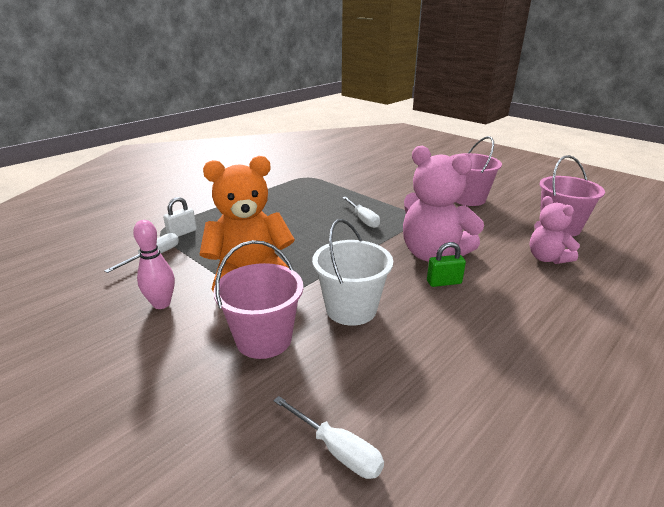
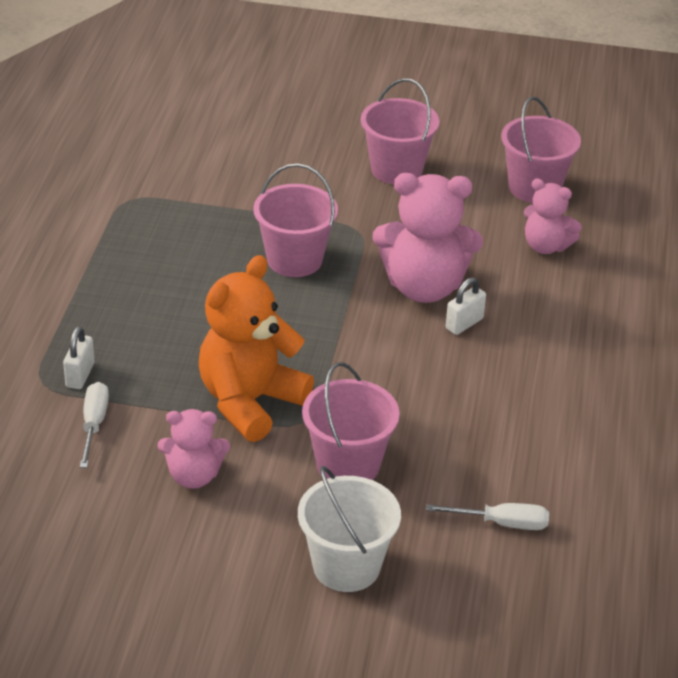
camera: 35 degrees left, 10 degrees up
pink bowling pin [133,220,175,309] -> pink teddy bear [158,409,230,489]
white bucket [312,219,393,326] -> white bucket moved to [298,466,401,592]
white screwdriver [342,197,380,228] -> pink bucket [253,164,338,277]
green padlock [427,242,466,287] -> white padlock [446,277,486,335]

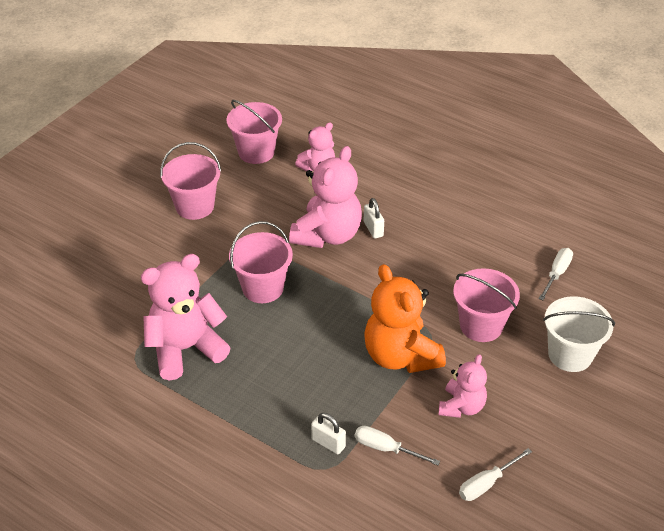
camera: 65 degrees left, 5 degrees up
none -> pink teddy bear [141,254,230,380]
none -> white screwdriver [459,448,532,501]

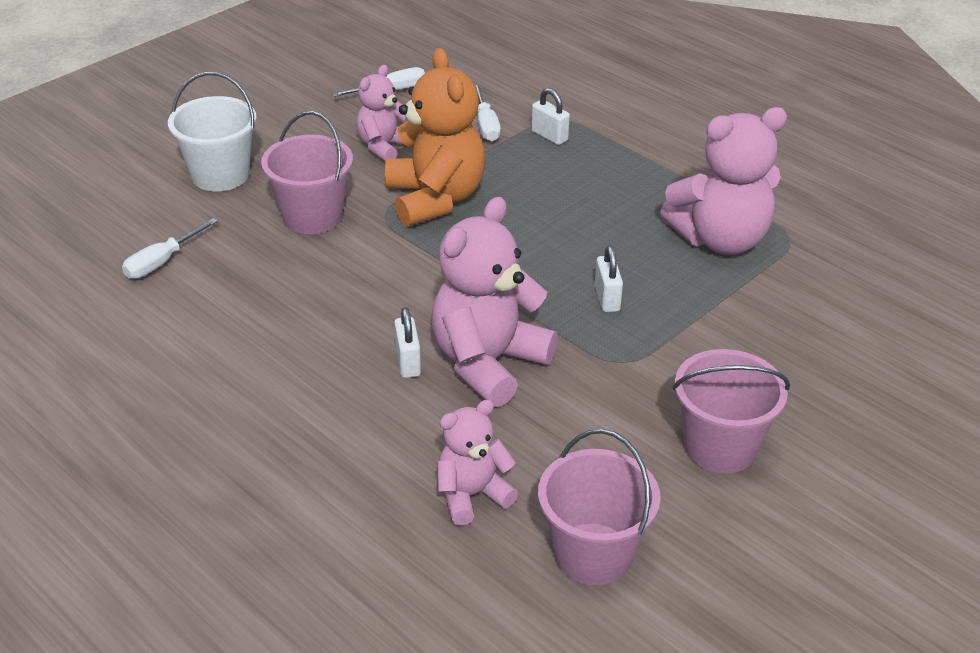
camera: 170 degrees left, 5 degrees down
pink bucket [229,221,293,303] -> white padlock [595,245,623,312]
white screwdriver [355,426,440,465] -> white screwdriver turned 45 degrees clockwise [474,84,501,142]

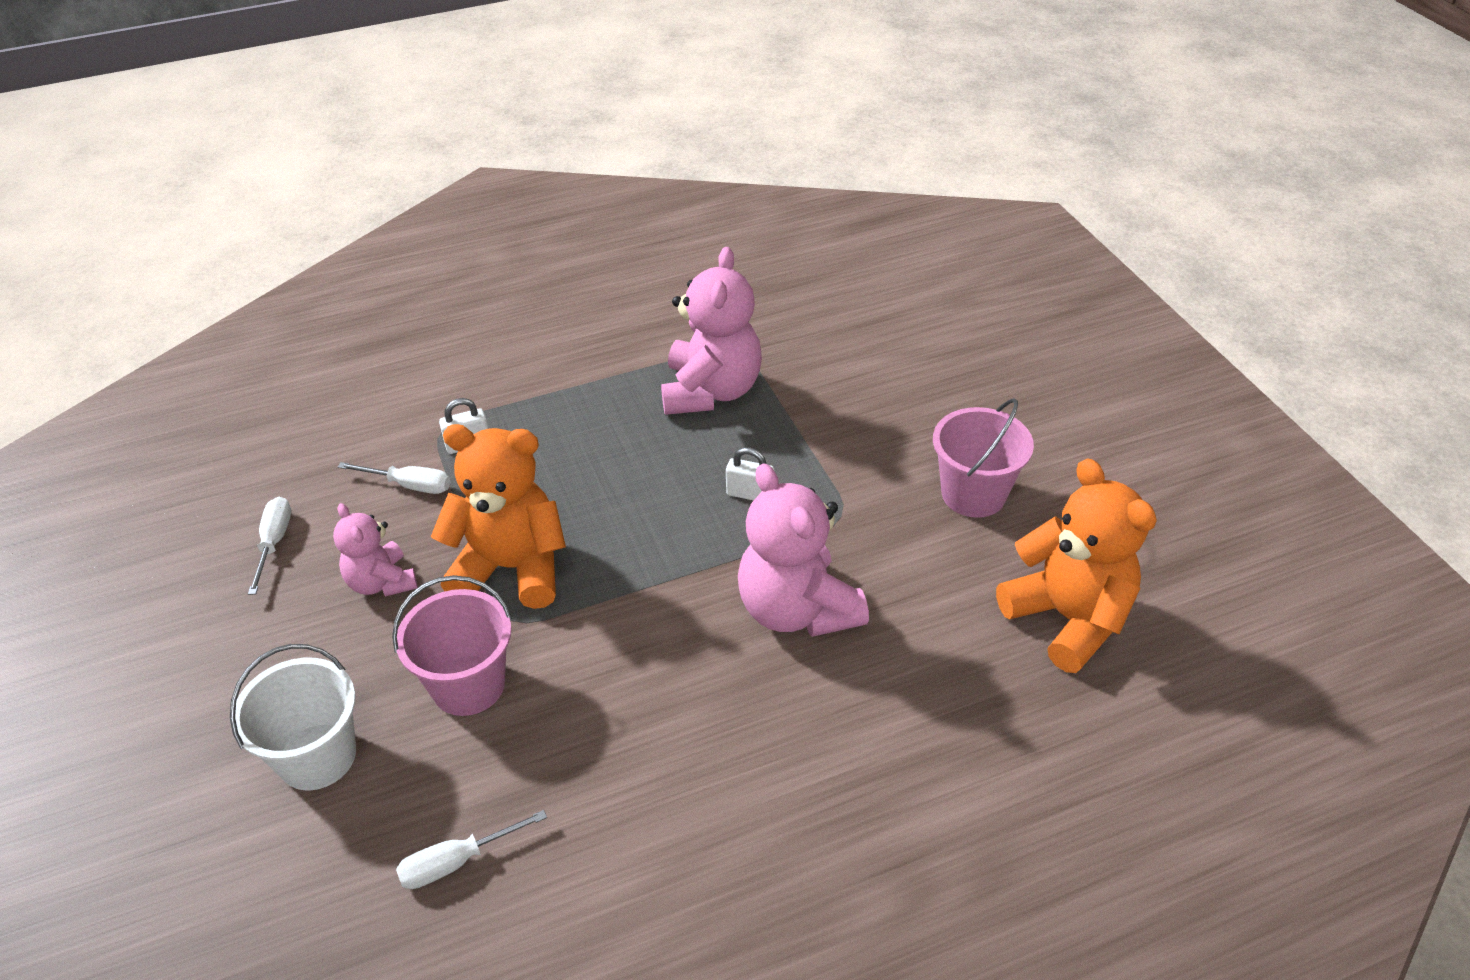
camera: 65 degrees left, 5 degrees up
white screwdriver [122,218,218,279] -> white screwdriver turned 90 degrees clockwise [396,810,547,889]
white padlock [394,307,421,378] -> none
pink teddy bear [437,399,518,526] -> none
pink bucket [538,429,661,585] -> orange teddy bear [996,458,1157,673]

